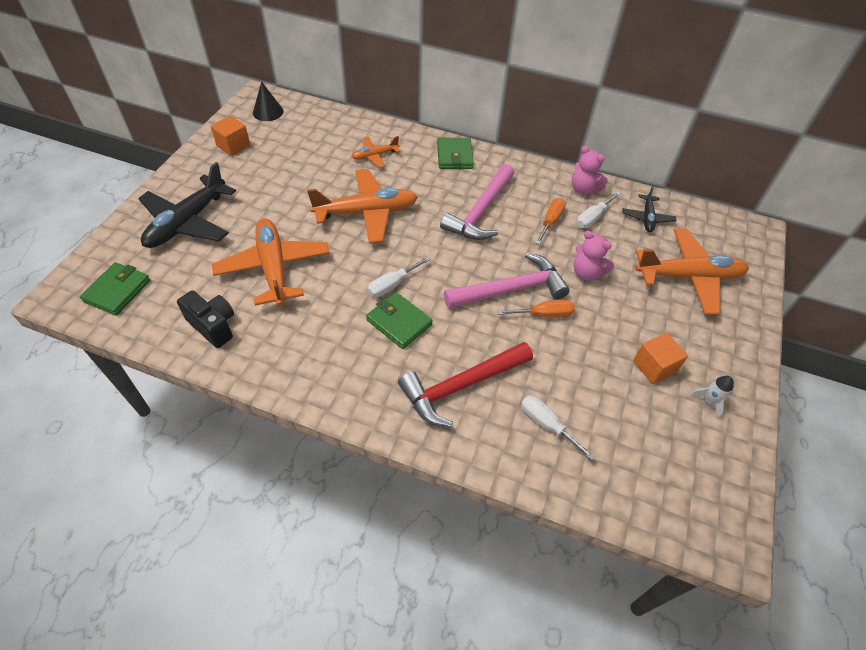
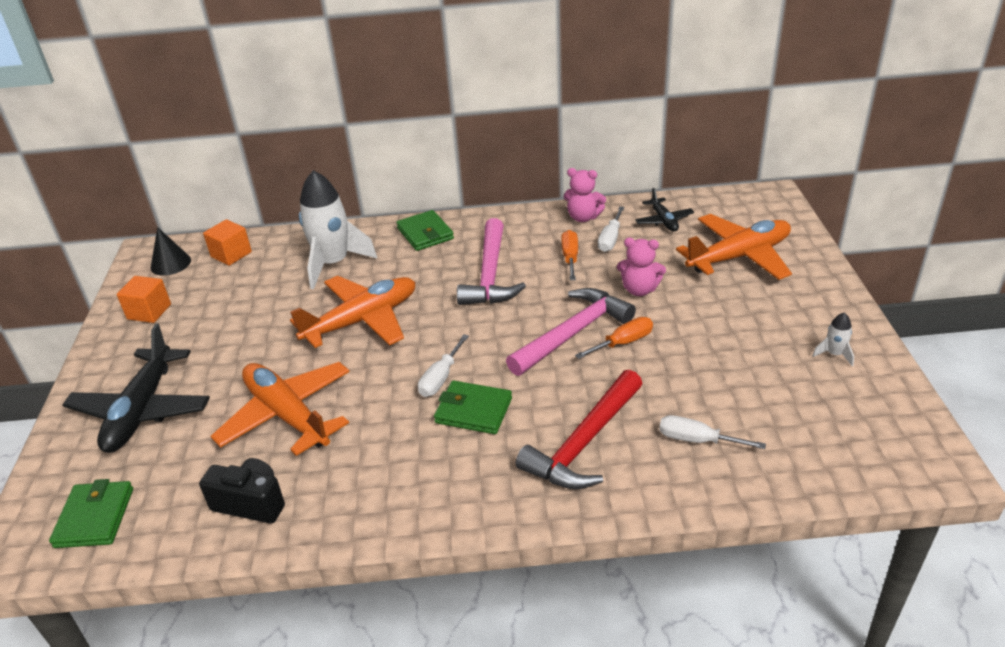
camera: 20 degrees left, 15 degrees down
orange plane [351,136,401,168] -> white rocket [299,170,377,289]
orange cube [633,333,688,384] -> orange cube moved to [203,219,252,266]

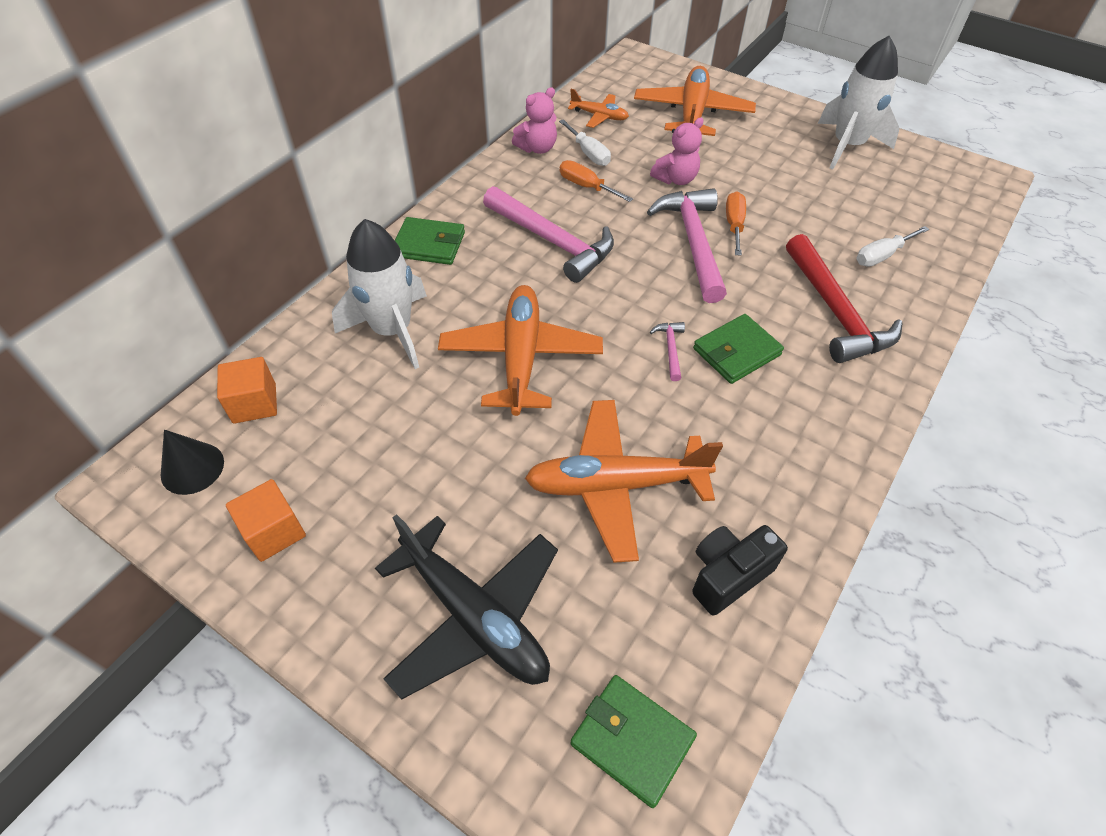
camera: 55 degrees left, 15 degrees up
white screwdriver [418,334,469,397] -> pink hammer [650,322,685,381]
black plane [635,188,694,232] -> orange plane [568,89,629,128]
white rocket [812,313,854,366] -> white rocket [818,36,900,169], size x2.38

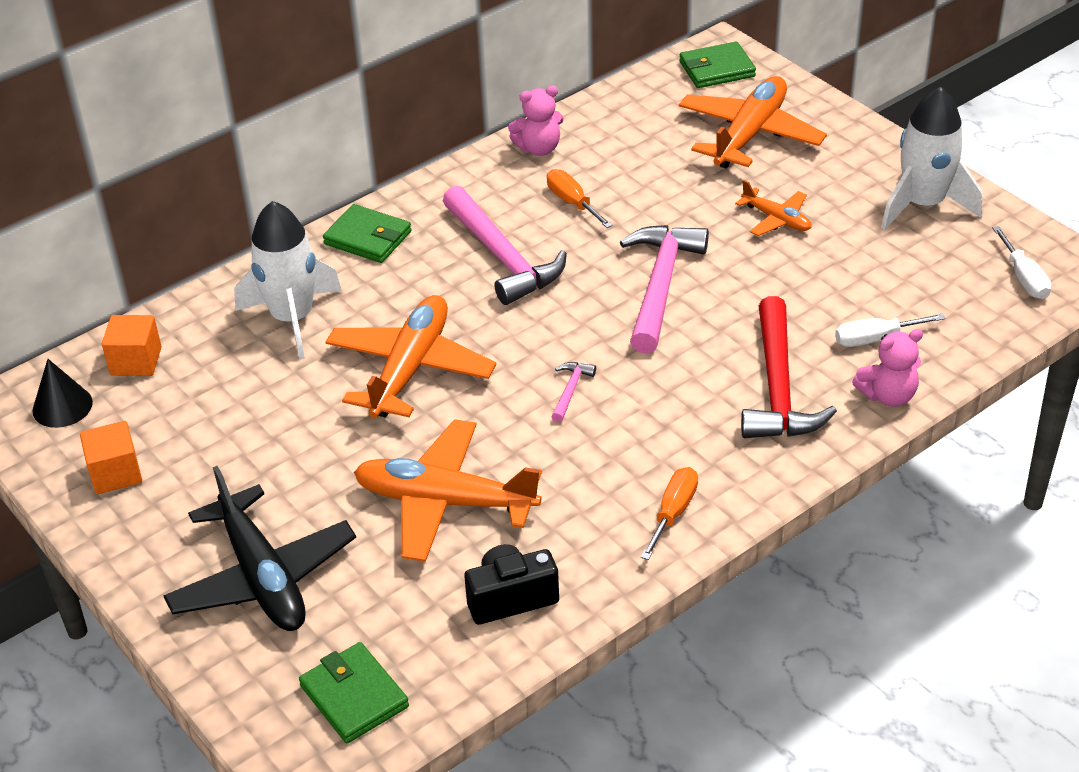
camera: 20 degrees right, 10 degrees down
white screwdriver [559,119,611,166] -> white screwdriver moved to [992,226,1052,299]
orange plane [568,89,629,128] -> orange plane moved to [735,180,812,236]
pink teddy bear [650,117,704,185] -> pink teddy bear moved to [852,329,923,407]
green wallet [693,314,784,384] -> green wallet moved to [679,42,756,88]
orange screwdriver [726,192,746,256] -> orange screwdriver moved to [641,467,698,560]

